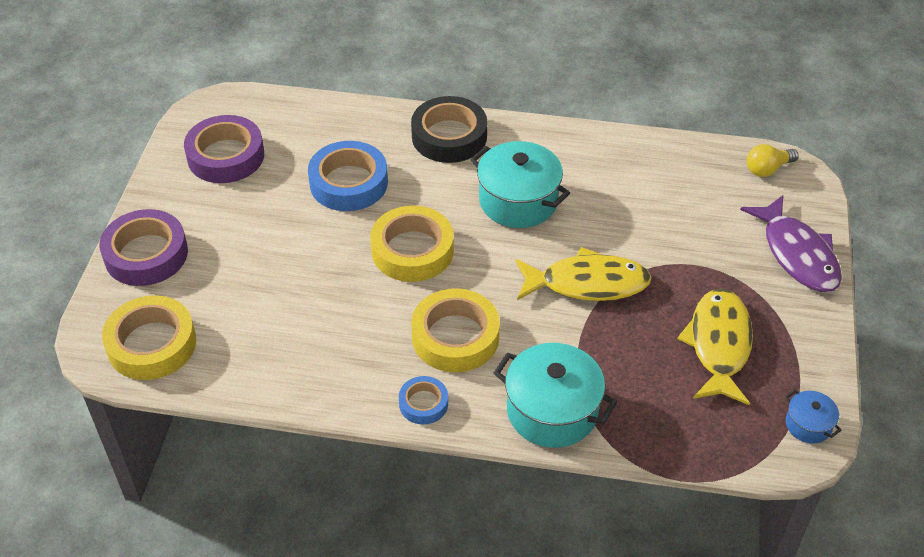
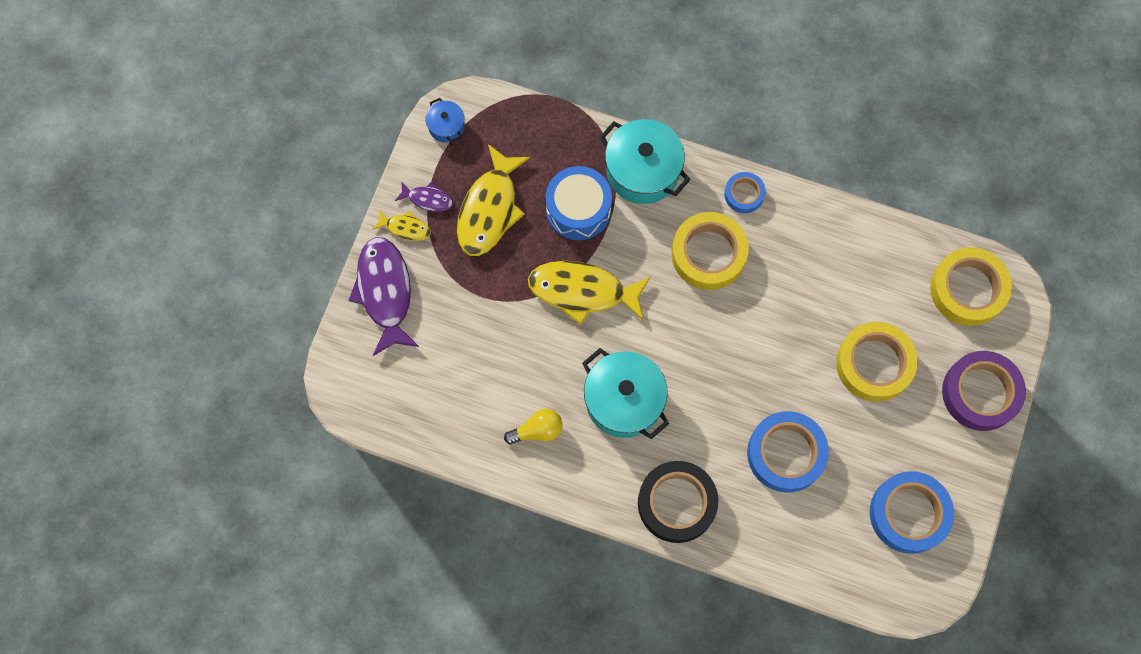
camera: 170 degrees left, 25 degrees up
purple tape [184,115,264,183] -> blue tape [870,471,954,554]
yellow tape [370,205,454,282] -> yellow tape moved to [836,322,918,402]
yellow light bulb [747,144,799,177] -> yellow light bulb moved to [504,409,562,444]
none -> yellow fish [372,209,431,241]
none -> purple fish [395,181,453,212]
none -> blue drum [546,166,612,240]

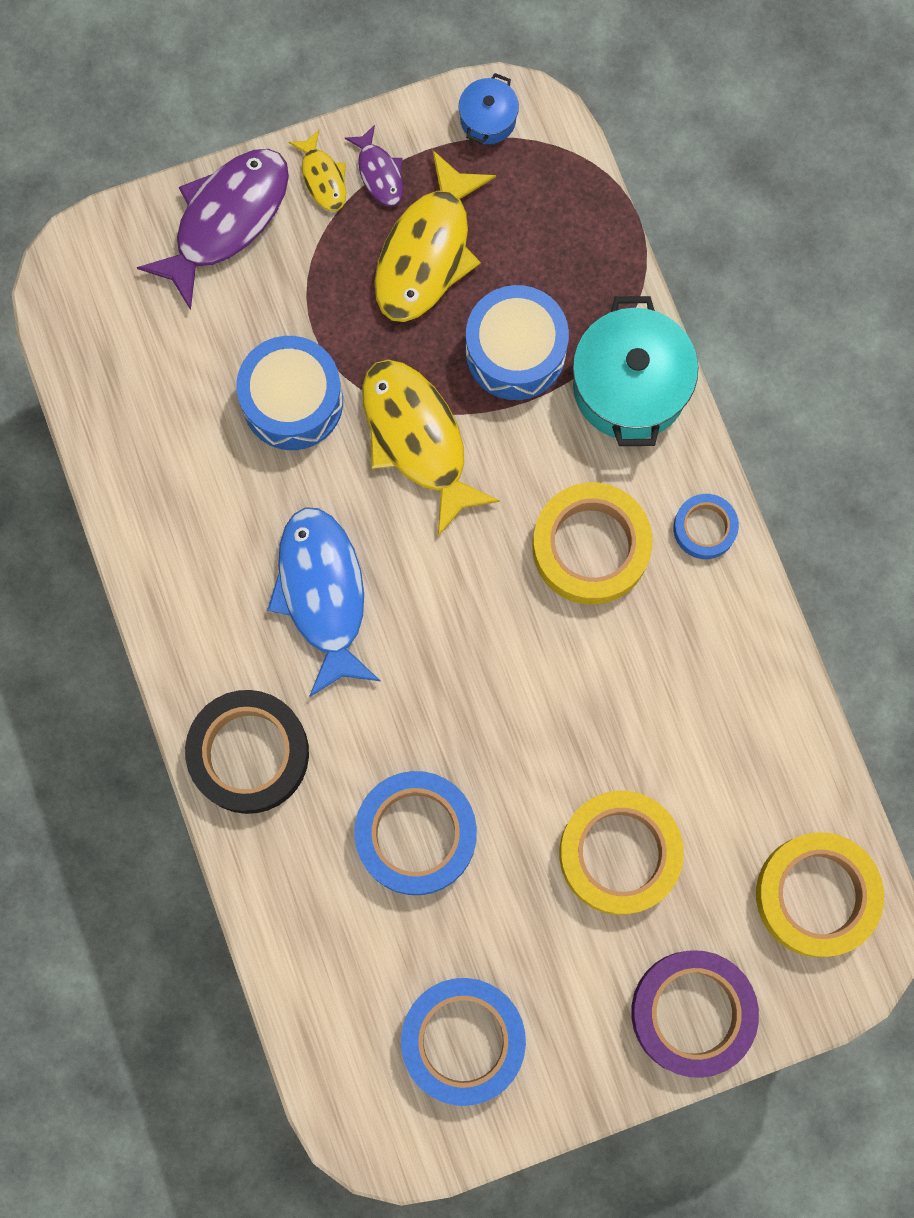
camera: 50 degrees right, 5 degrees up
yellow fish [457,144,530,256] -> yellow fish turned 45 degrees counterclockwise [375,150,496,322]
yellow light bulb [504,409,562,444] -> none
turquoise pot [582,348,669,439] -> blue fish [267,507,380,697]
none -> blue drum [236,336,343,450]

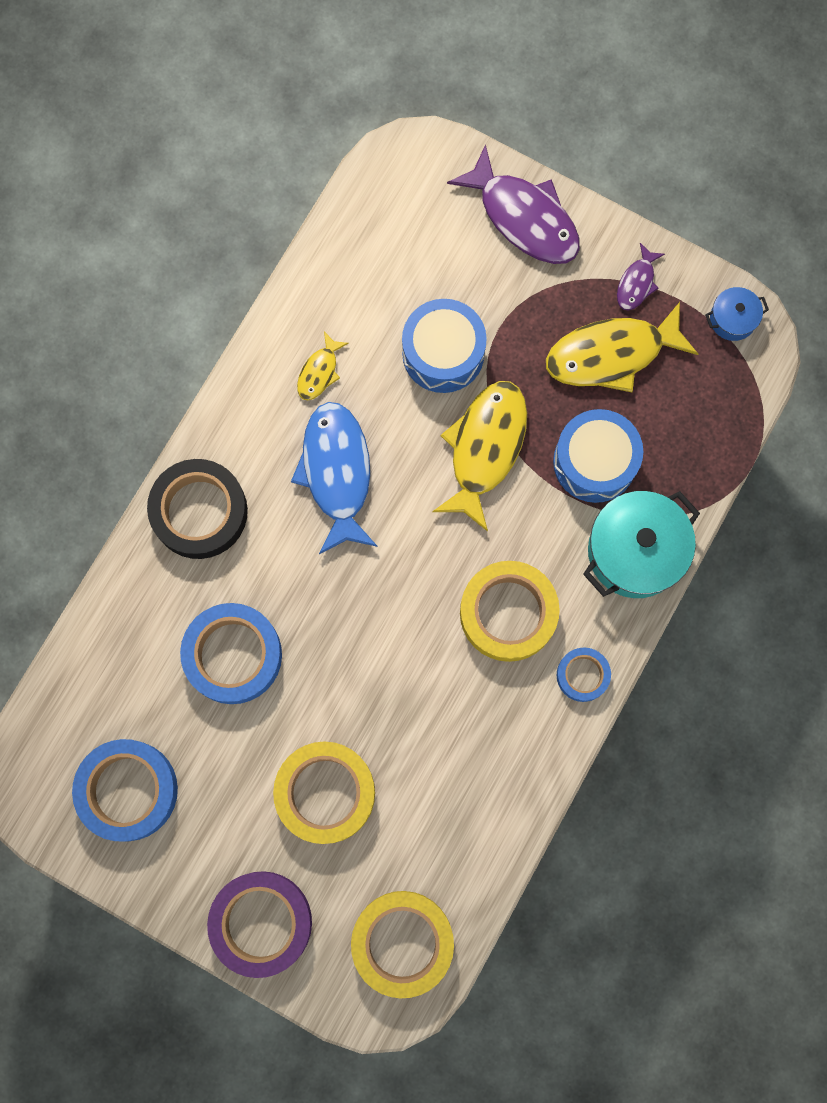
camera: 50 degrees right, 0 degrees up
purple fish [137,149,289,310] -> purple fish turned 45 degrees clockwise [447,144,580,264]
blue fish [267,507,380,697] -> blue fish turned 45 degrees counterclockwise [291,402,378,554]
yellow fish [288,130,346,211] -> yellow fish moved to [297,332,349,400]

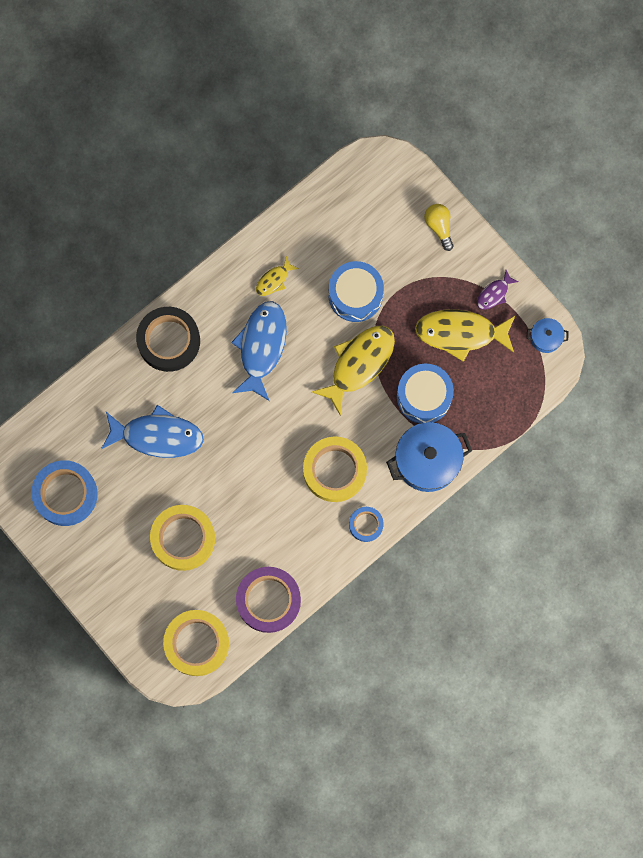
camera: 20 degrees right, 0 degrees up
blue tape [180,603,282,704] -> blue fish [101,405,204,458]
purple tape [207,871,312,978] -> purple tape moved to [236,567,301,633]
purple fish [447,144,580,264] -> yellow light bulb [424,204,453,251]
turquoise pot [583,491,700,598] -> blue pot [386,422,472,492]

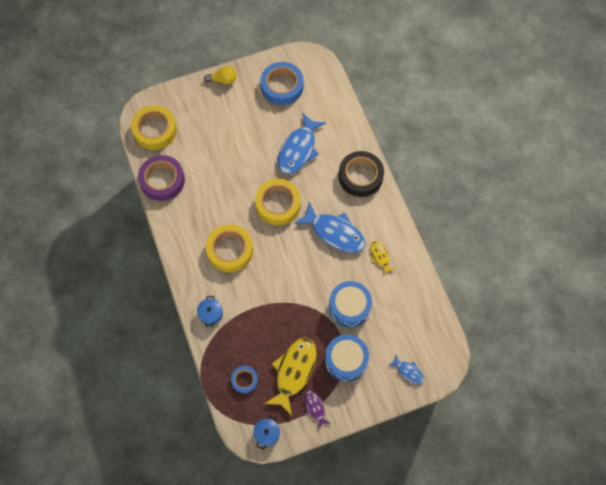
camera: 110 degrees right, 10 degrees down
yellow tape [150,505,215,571] -> yellow tape moved to [255,179,301,225]
yellow fish [312,326,395,416] -> none
blue tape [349,507,384,542] -> blue tape moved to [231,366,258,393]
blue pot [386,422,472,492] -> blue pot [197,296,223,327], size x0.50
blue drum [397,364,454,424] -> blue drum moved to [325,334,369,382]
yellow light bulb [424,204,453,251] -> yellow light bulb moved to [204,66,236,84]
none -> blue fish [388,355,424,384]

